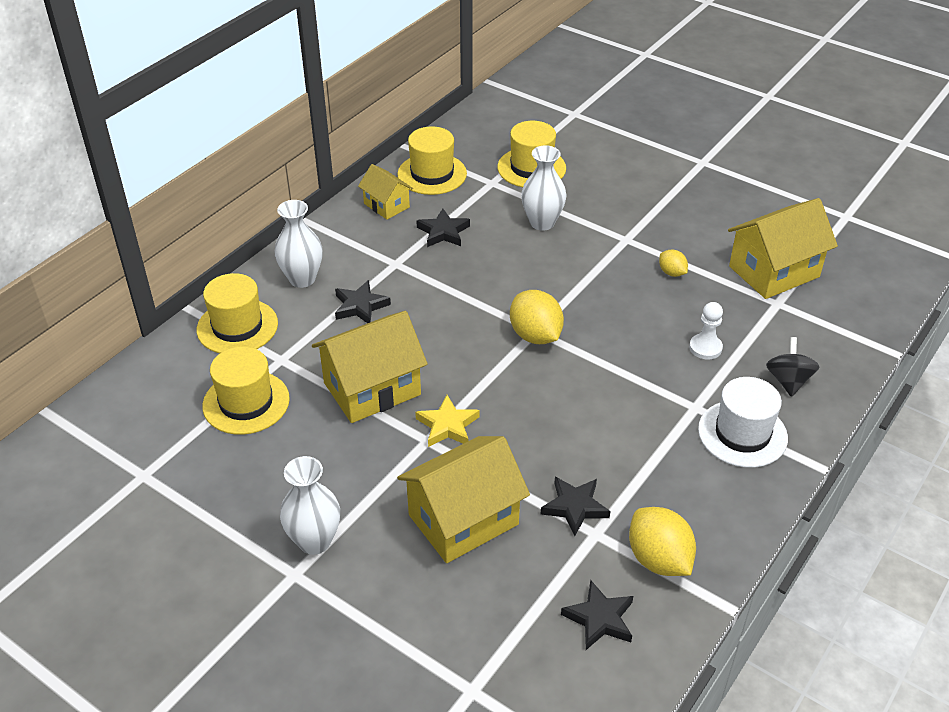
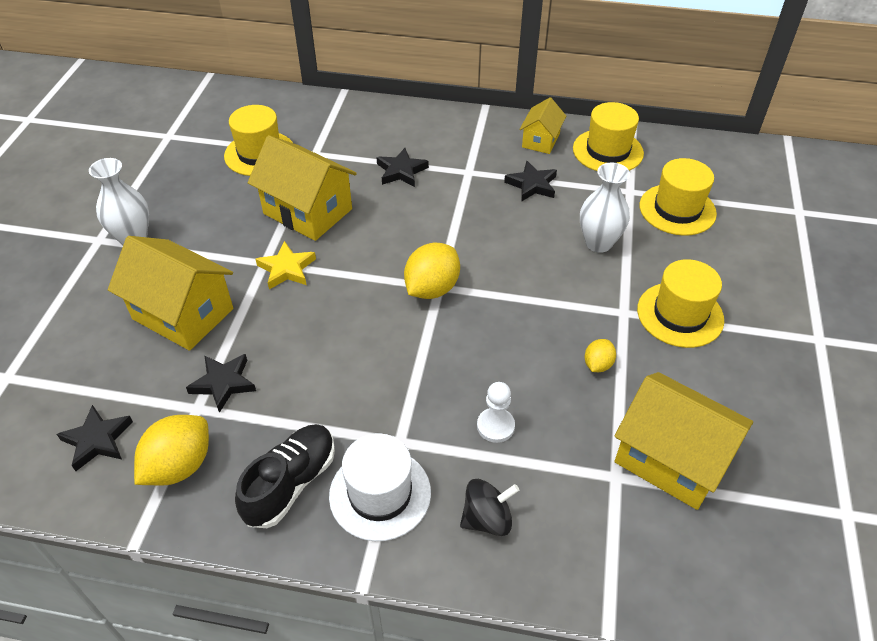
camera: 65 degrees right, 5 degrees up
yellow hat [197,273,278,353] -> yellow hat moved to [637,259,724,348]
white vase [275,200,323,288] -> none
none -> black shoe [235,424,335,528]

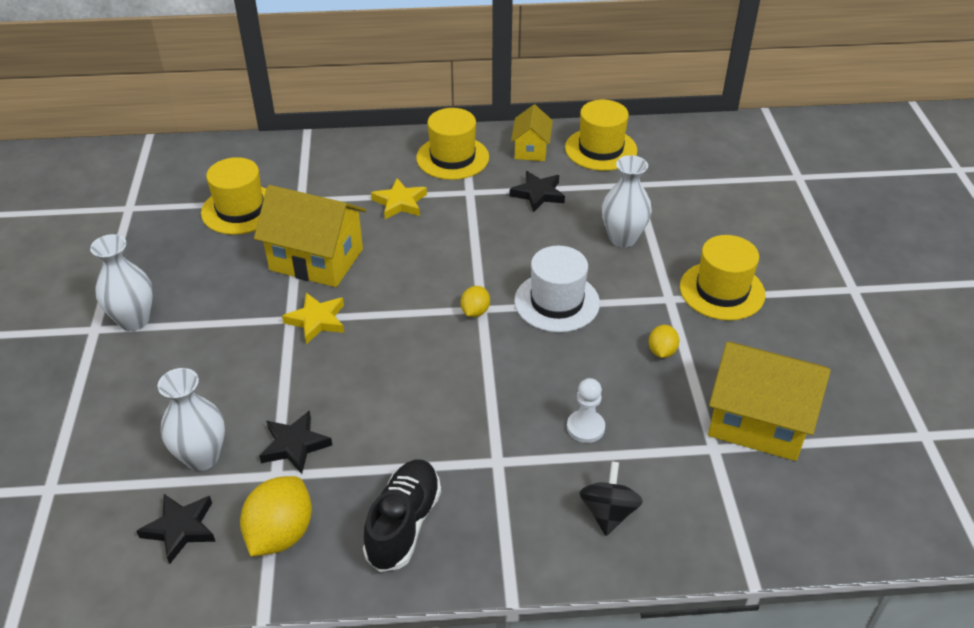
camera: 15 degrees left, 5 degrees down
yellow house [108,236,233,351] -> none
white hat [329,433,431,541] -> white hat moved to [514,246,600,332]
black star [377,148,429,187] -> yellow star [371,178,427,219]
yellow lemon [404,243,460,299] -> yellow lemon [461,286,490,317], size x0.54
black spinning top [460,479,519,536] -> black spinning top turned 45 degrees counterclockwise [579,461,643,536]
yellow hat [639,158,717,236] -> yellow hat moved to [416,108,489,180]
none -> white vase [157,368,225,471]

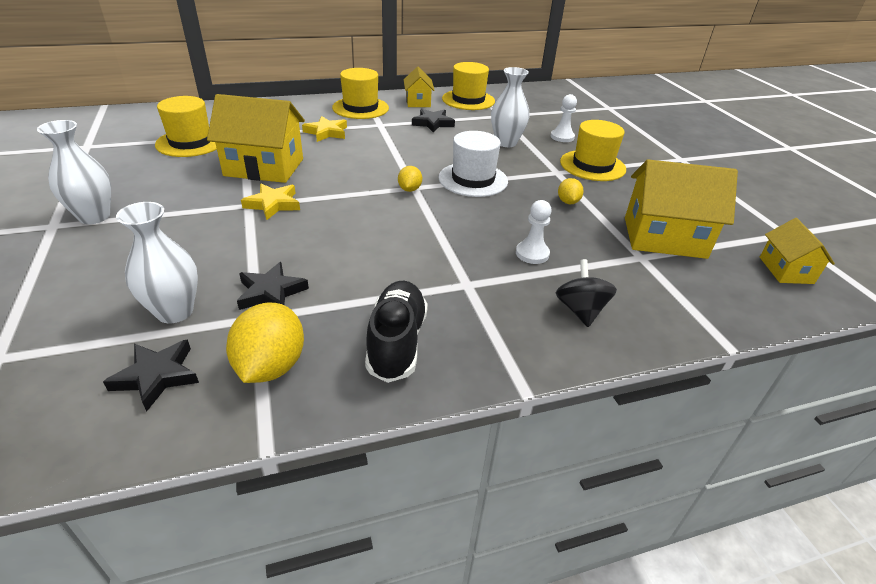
camera: 15 degrees left, 5 degrees down
none -> white pawn [551,94,577,142]
none -> yellow house [760,218,835,284]

